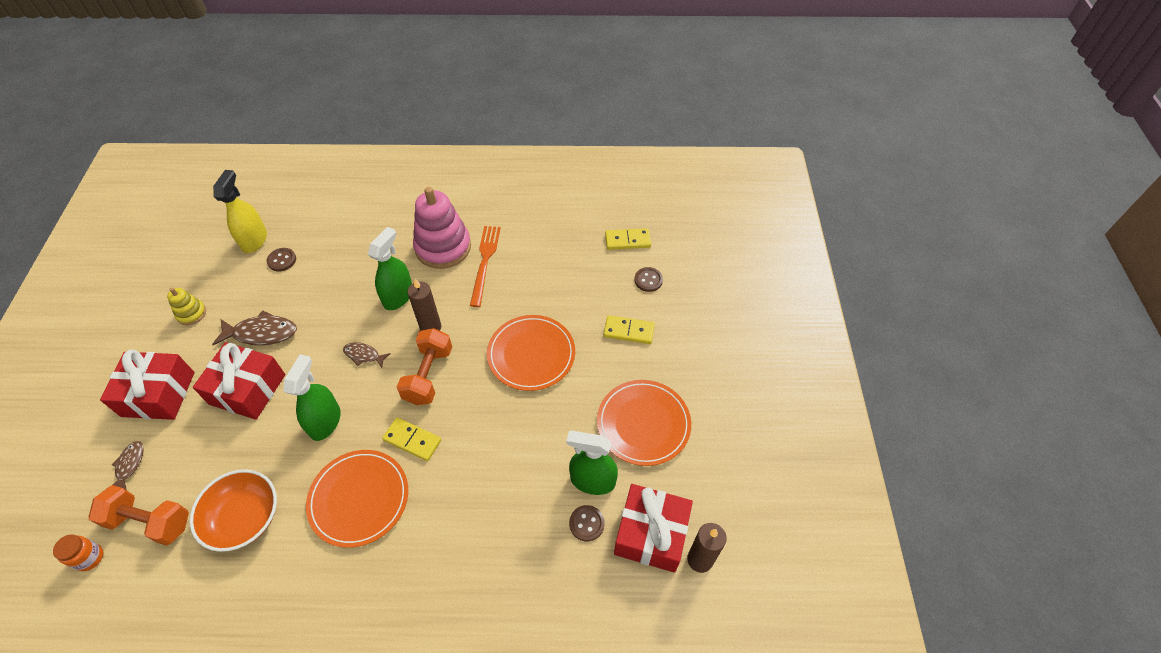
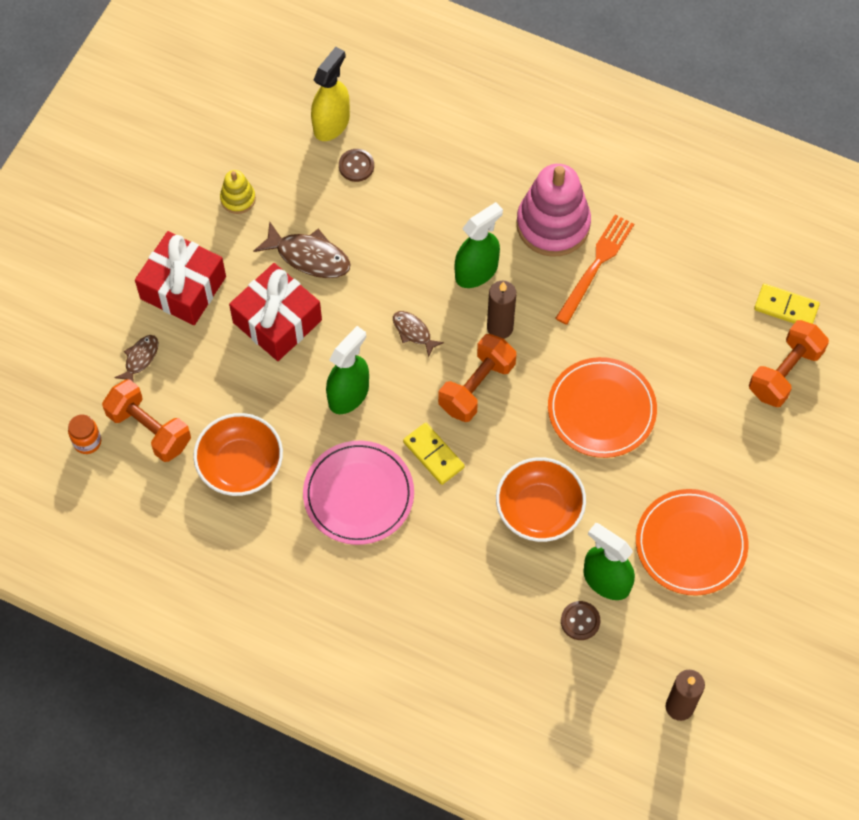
camera: 25 degrees right, 10 degrees up
orange plate [306,450,408,548] -> pink plate [303,441,414,545]
yellow domino [604,315,655,344] -> none
red gift [614,484,693,573] -> none
brown button [634,267,663,292] -> orange dumbbell [749,320,829,407]
none -> orange bowl [496,457,586,542]

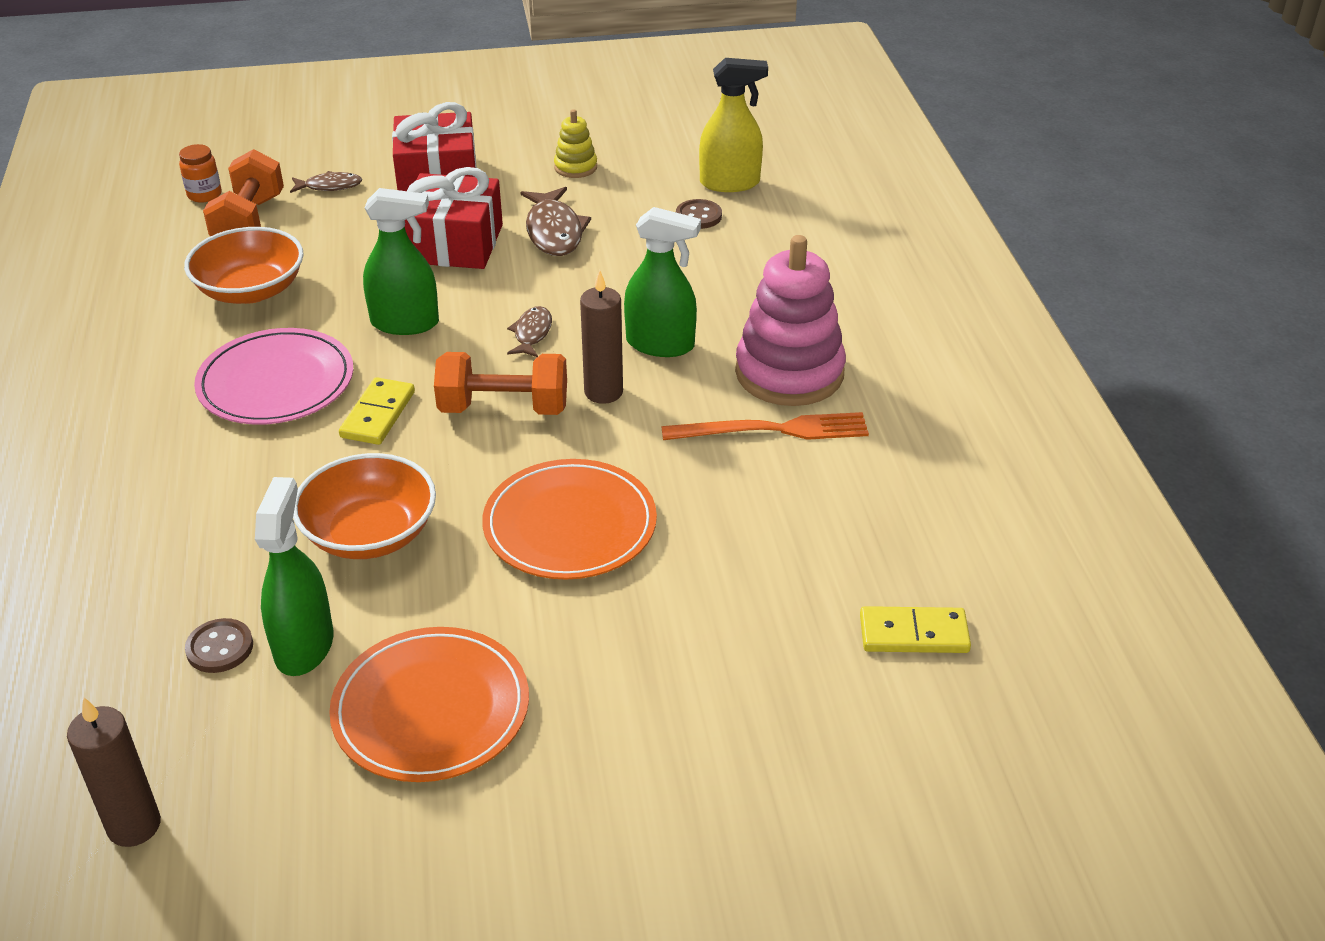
camera: 55 degrees right, 25 degrees down
orange dumbbell [749,320,829,407] -> none
yellow domino [754,284,820,324] -> yellow domino turned 75 degrees counterclockwise [860,606,971,653]

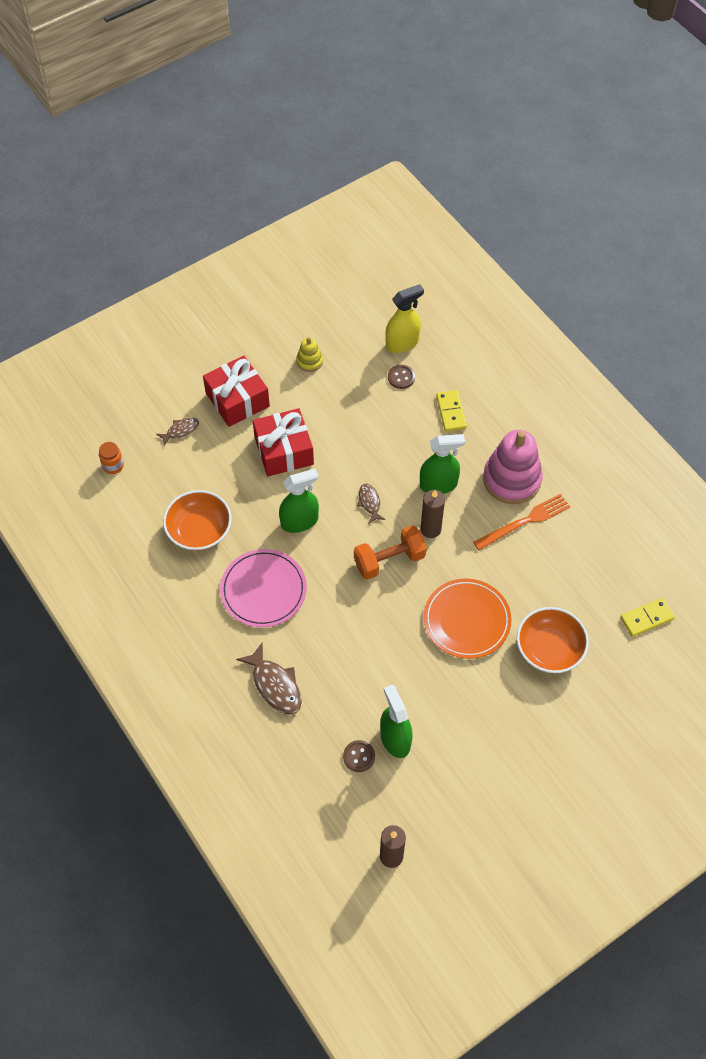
camera: 25 degrees left, 20 degrees up
orange dumbbell [203,149,284,236] -> none
orange bowl [293,453,436,559] -> orange bowl moved to [517,607,589,673]
orange plate [329,627,529,782] -> none
yellow domino [339,377,415,445] -> yellow domino moved to [436,390,467,432]
brown fish [520,187,591,256] -> brown fish moved to [236,642,302,715]

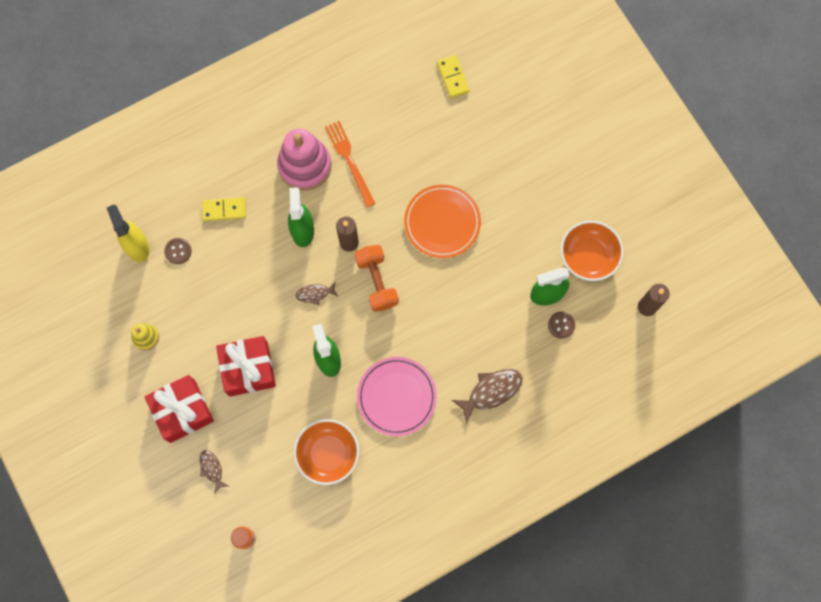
camera: 85 degrees left, 15 degrees up
orange bowl [517,607,589,673] -> orange bowl moved to [561,221,623,281]

